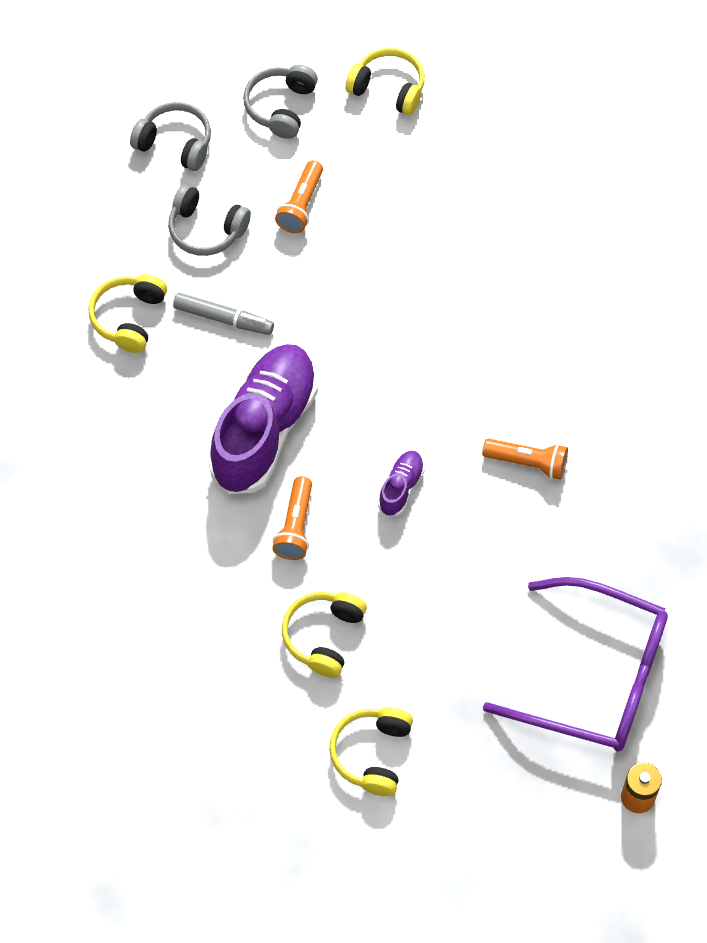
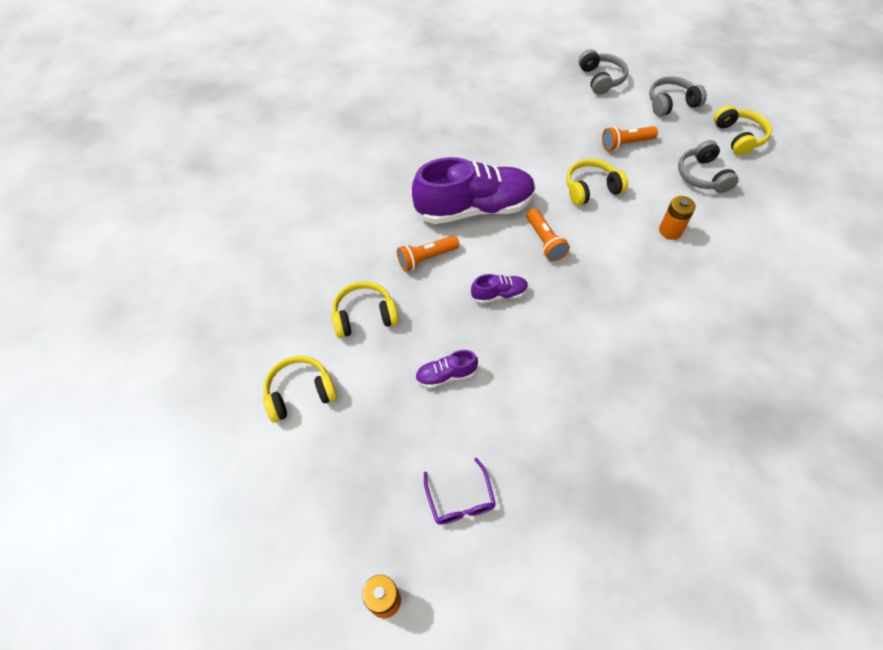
camera: 55 degrees right, 5 degrees down
yellow headphones [88,274,167,353] -> yellow headphones moved to [566,159,628,206]
grey headphones [168,184,251,256] -> grey headphones moved to [678,140,738,193]
grey marker [173,293,274,335] -> none
orange flashlight [482,439,568,480] -> orange flashlight moved to [527,208,570,261]
purple glasses [483,577,668,751] -> purple glasses [424,458,496,525], size x0.44
none -> purple shoe [415,350,478,389]
none -> orange battery [659,196,696,240]

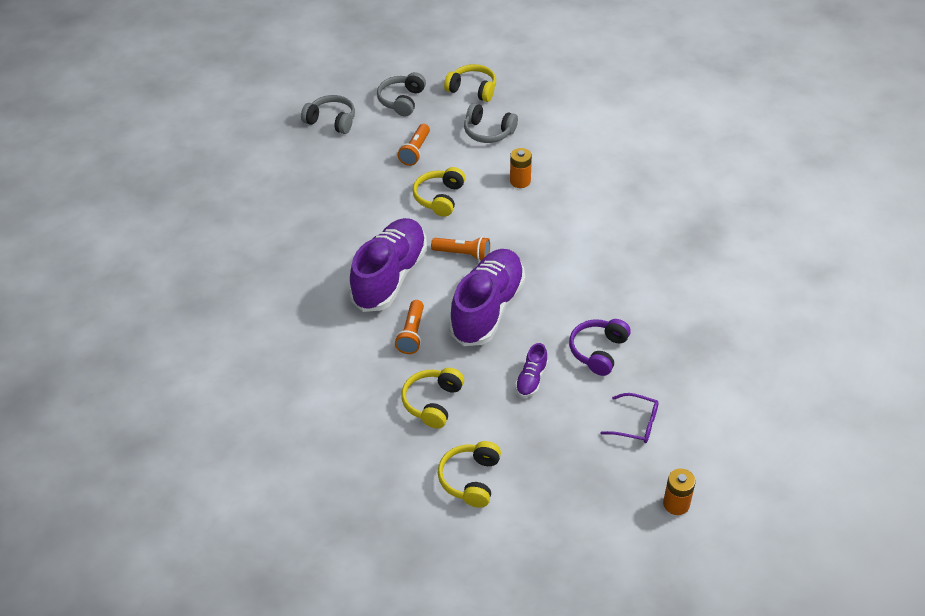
camera: 55 degrees left, 10 degrees down
purple shoe [471,274,528,304] -> purple shoe [449,249,525,346], size x2.31
none -> purple headphones [569,319,631,376]

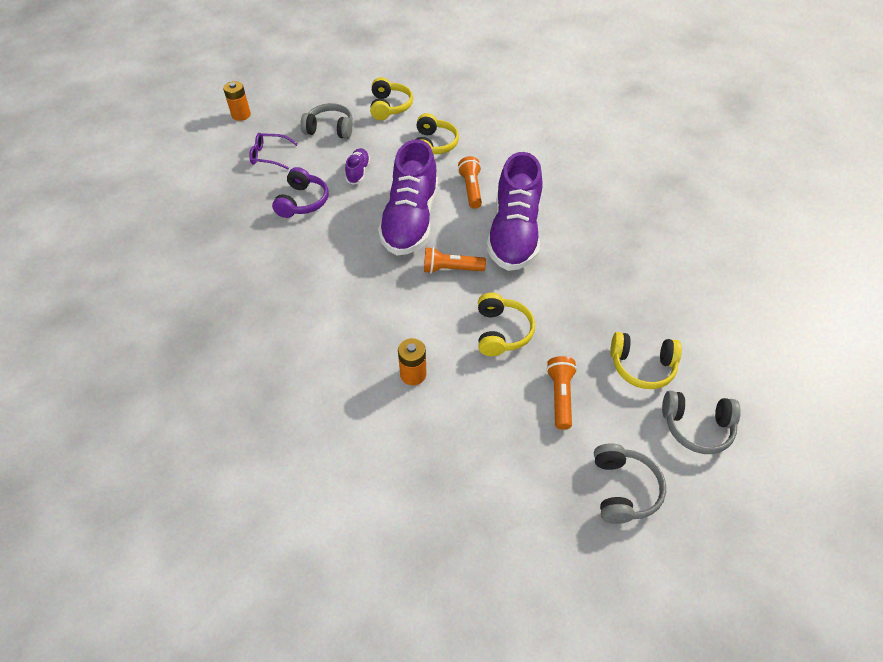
camera: 165 degrees right, 5 degrees up
yellow headphones [444,64,496,102] -> yellow headphones moved to [610,332,682,389]
grey headphones [464,103,518,143] -> grey headphones moved to [300,103,353,139]

